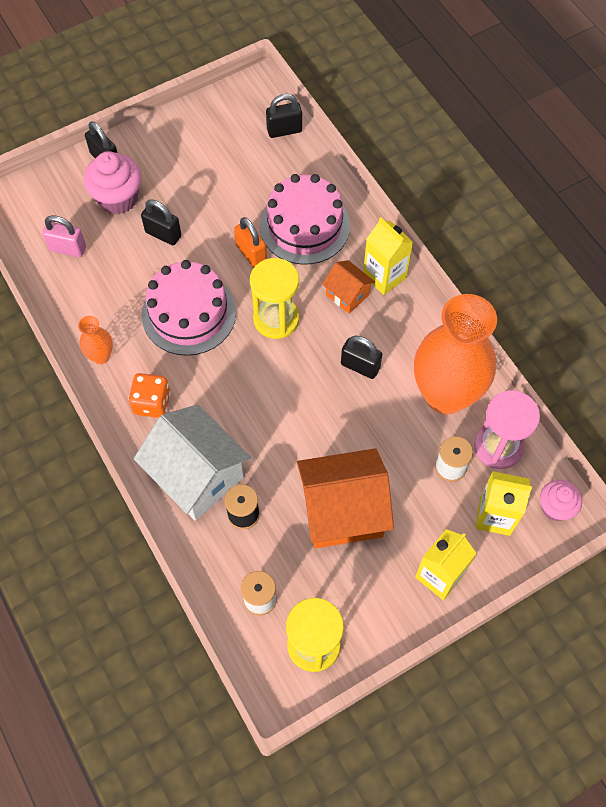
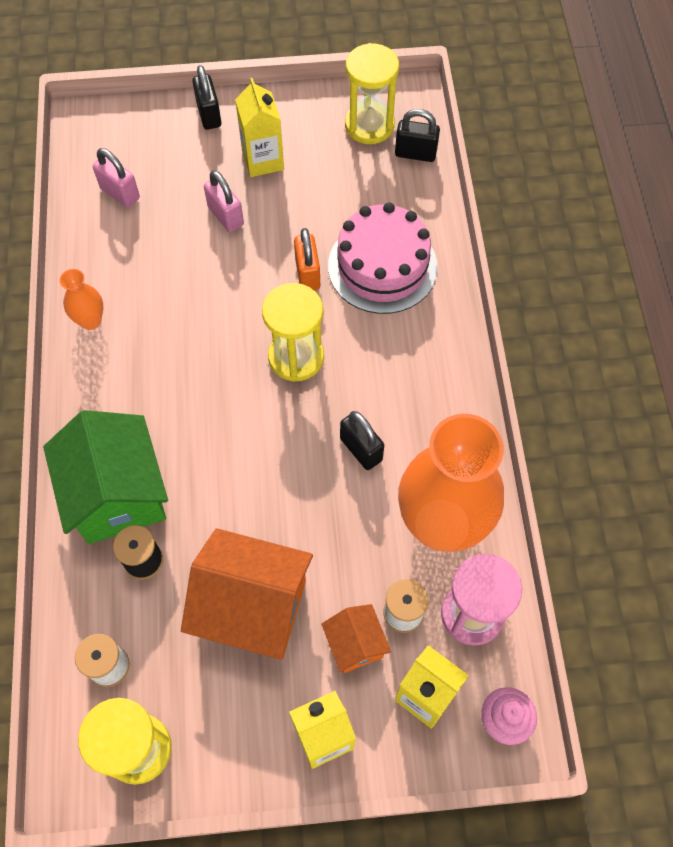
camera: 25 degrees right, 0 degrees up
pink cupcake [83,151,142,214] -> none
orange dice [128,373,171,418] -> none
white house [134,405,251,521] -> green house [43,410,168,544]
black padlock [141,200,181,245] -> pink padlock [204,170,244,232]
pink cake [142,260,236,356] -> none
orange house [322,260,375,314] -> orange house moved to [321,604,391,673]
yellow carton [363,217,413,295] -> yellow carton moved to [235,78,284,177]
none -> yellow hourglass [345,43,399,144]

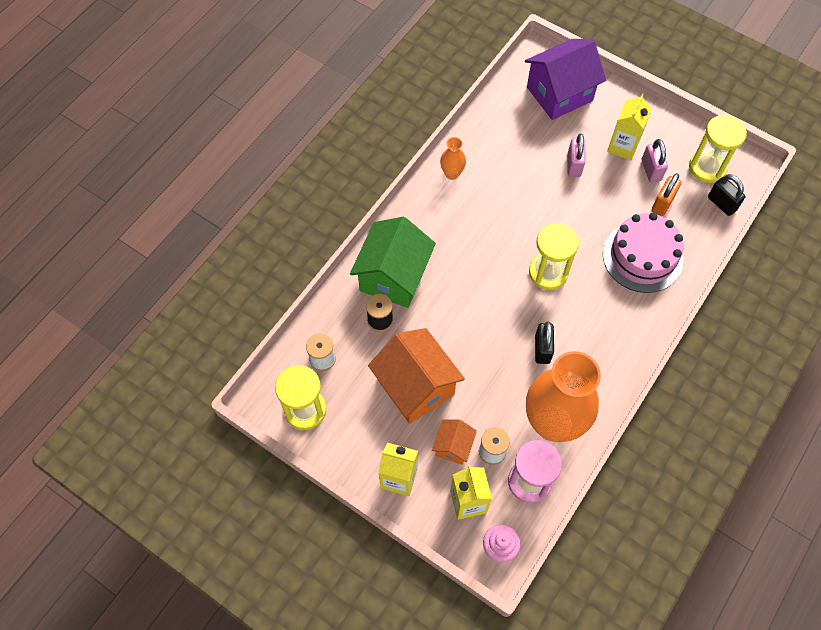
camera: 40 degrees right, 0 degrees up
pink padlock [93,148,140,207] -> pink padlock moved to [642,139,668,183]
black padlock [192,65,221,130] -> none
orange padlock [294,228,320,290] -> orange padlock moved to [652,173,681,216]
none -> purple house [525,39,606,120]

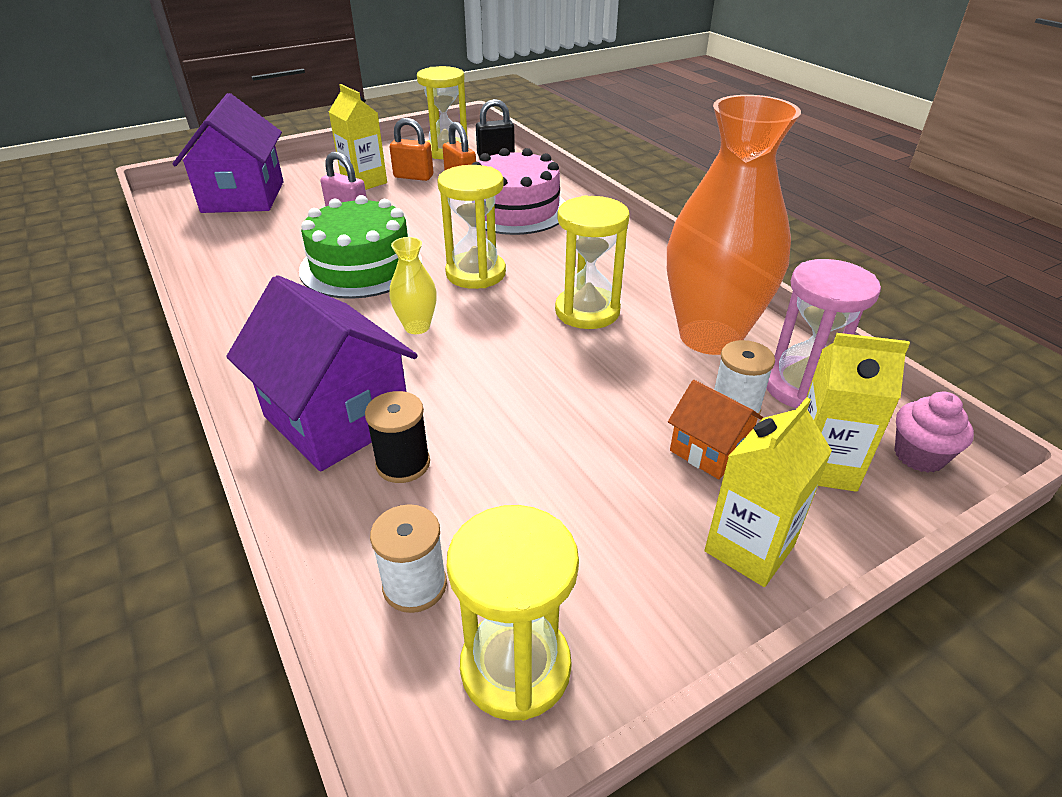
camera: 65 degrees left, 25 degrees down
green house [350,217,436,308] -> purple house [226,275,418,471]
orange house [368,328,465,424] -> none
orange vase [440,137,466,180] -> none
black padlock [535,321,554,364] -> yellow hourglass [555,195,630,329]
pink padlock [642,139,668,183] -> orange padlock [390,118,433,181]
none -> green cake [299,195,422,299]
none -> yellow vase [389,237,437,334]

